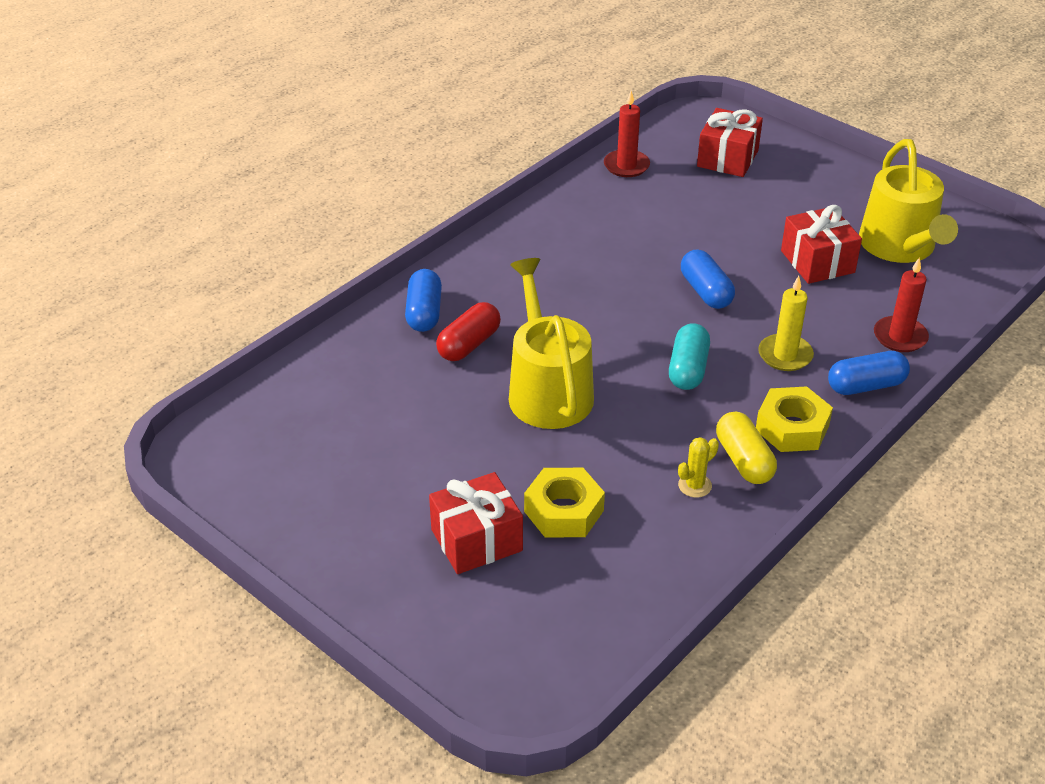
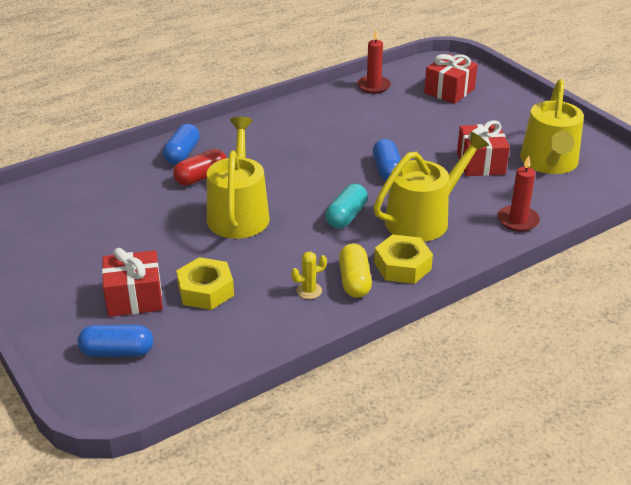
camera: 15 degrees right, 5 degrees down
yellow candle [758,276,814,371] -> yellow watering can [374,132,489,242]
blue capsule [828,351,910,395] -> blue capsule moved to [78,325,153,357]

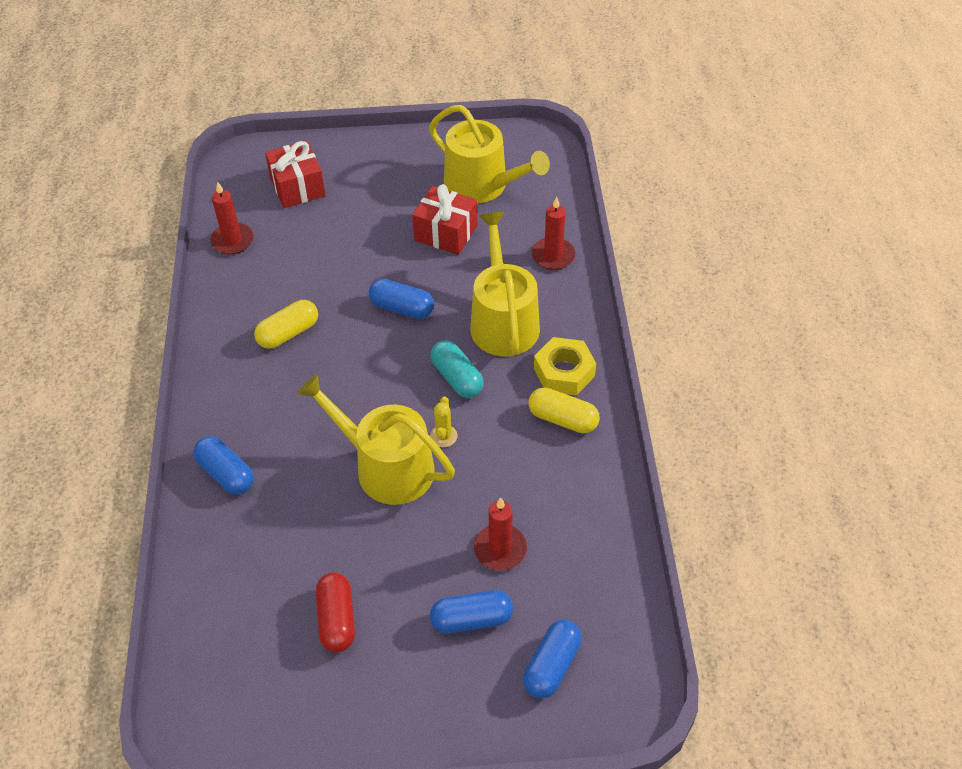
camera: 60 degrees left, 15 degrees up
red gift [102,248,163,317] -> blue capsule [430,590,513,634]
red capsule [173,149,227,186] -> red capsule moved to [316,573,355,652]
yellow nut [176,257,234,310] -> red candle [474,497,527,570]
yellow cactus [291,252,327,299] -> yellow cactus moved to [430,396,457,447]
none -> yellow capsule [254,300,318,349]

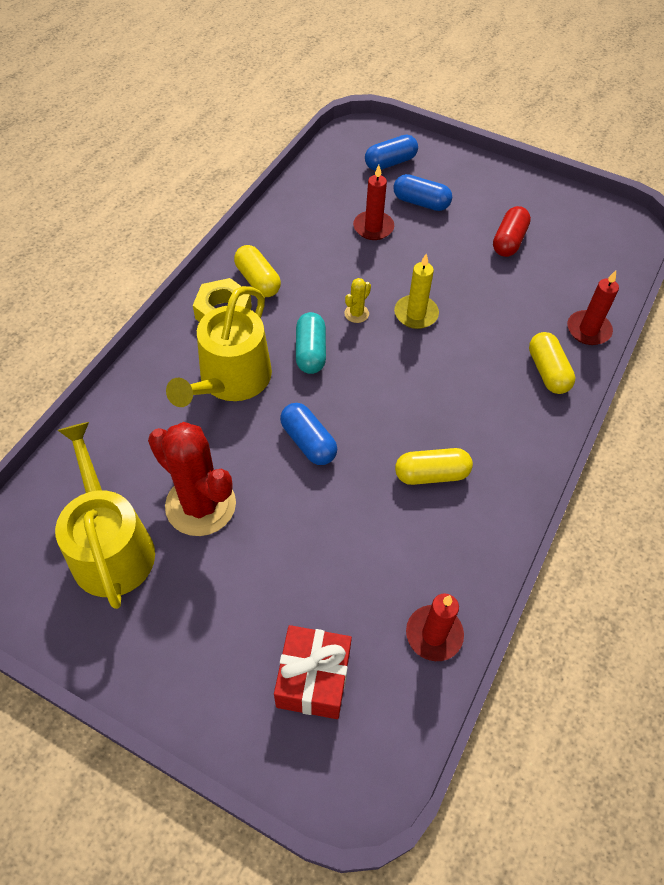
camera: 150 degrees left, 5 degrees up
blue capsule [193,436,254,495] -> yellow capsule [529,332,576,394]
yellow watering can [297,374,455,505] -> yellow candle [394,254,439,329]
red gift [412,184,478,255] -> red cactus [148,422,236,536]
red candle [532,197,576,270] -> red candle moved to [567,270,619,345]

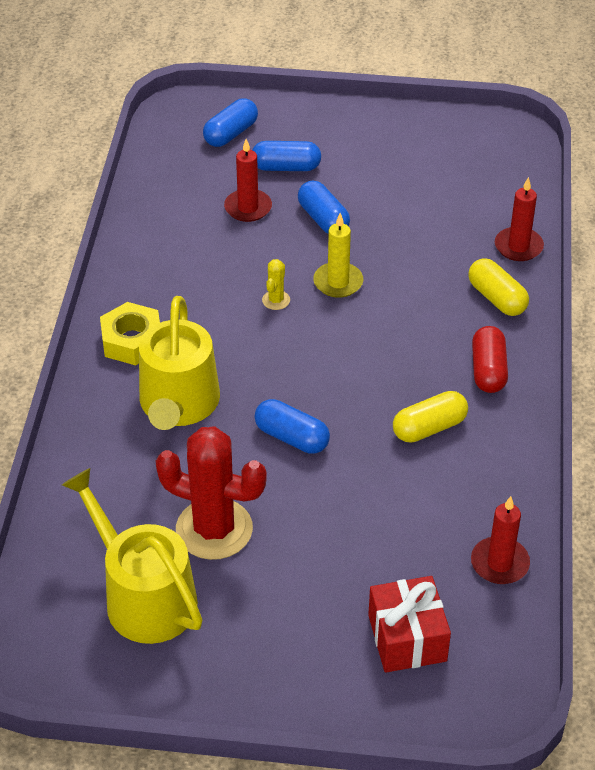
camera: 20 degrees left, 10 degrees down
yellow capsule [234,245,281,297] -> none
turquoise capsule [296,312,326,374] -> none
red capsule [493,206,531,257] -> red capsule moved to [472,326,508,393]
none -> blue capsule [298,181,350,234]

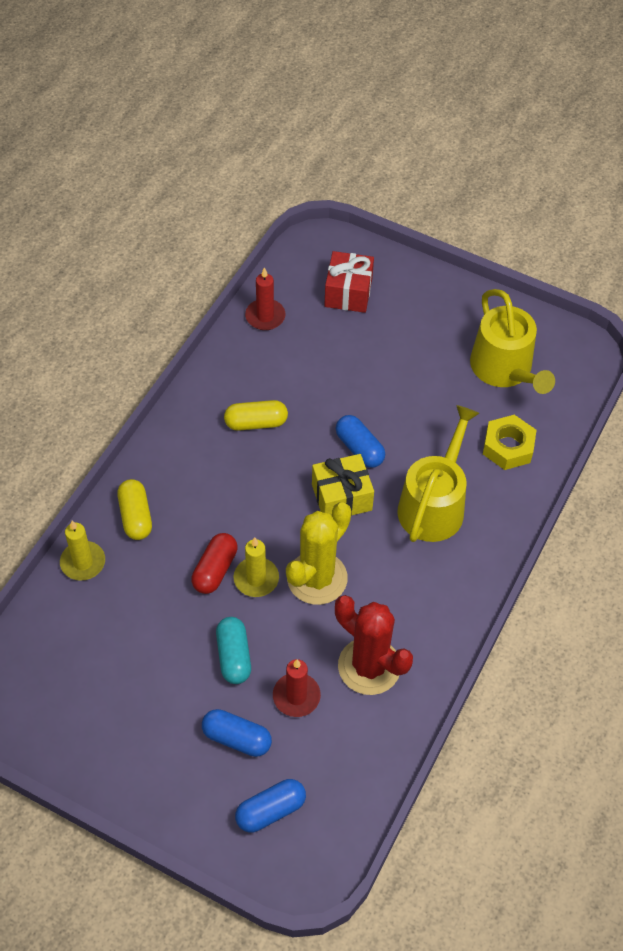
camera: 160 degrees left, 10 degrees up
yellow nut [100,302,160,365] -> yellow nut moved to [483,415,537,470]
red cactus [156,426,267,560] -> red cactus moved to [335,595,413,695]
yellow cactus [262,259,290,310] -> yellow cactus [286,502,352,605], size x2.40
blue capsule [298,181,350,234] -> turquoise capsule [216,617,251,684]
red capsule [472,326,508,393] -> red capsule moved to [191,533,238,594]
red candle [495,177,544,261] -> yellow candle [60,520,105,581]
none -> yellow gift [312,454,374,516]

